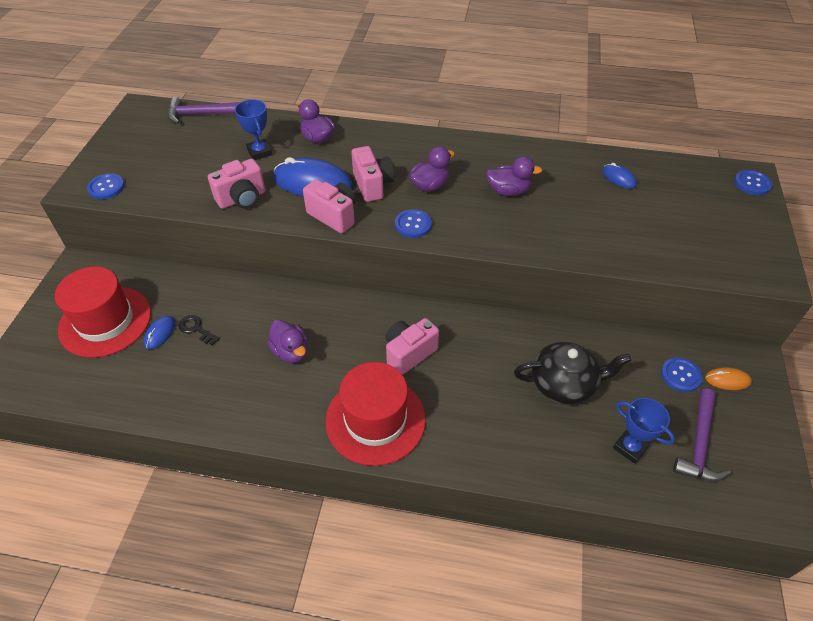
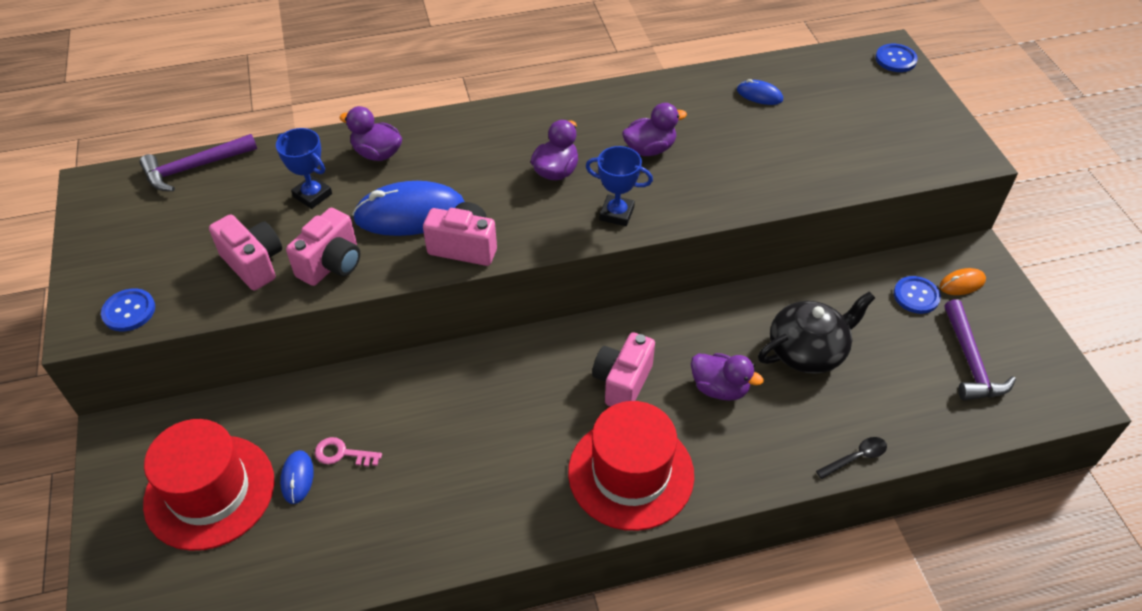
camera: 25 degrees left, 0 degrees up
black key [178,315,220,345] -> pink key [315,437,382,467]
purple duck [267,320,308,363] -> purple duck moved to [691,353,764,401]
pink camera [351,146,395,202] -> pink camera moved to [209,214,282,290]
blue button [395,209,432,238] -> none
blue trophy [613,398,675,464] -> blue trophy moved to [585,146,653,226]
none -> black spoon [816,437,887,479]

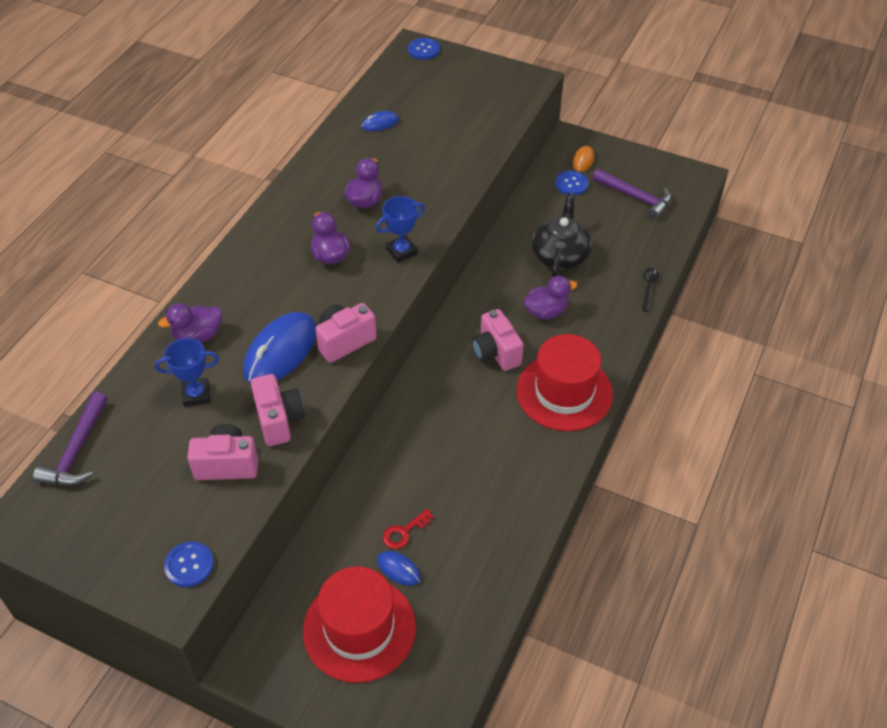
camera: 50 degrees left, 0 degrees up
pink key [315,437,382,467] -> red key [383,509,434,549]

